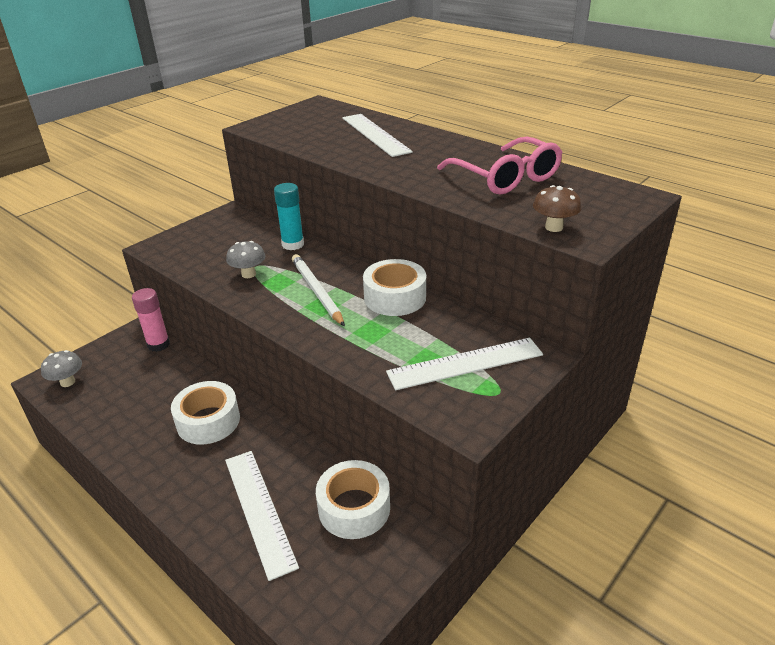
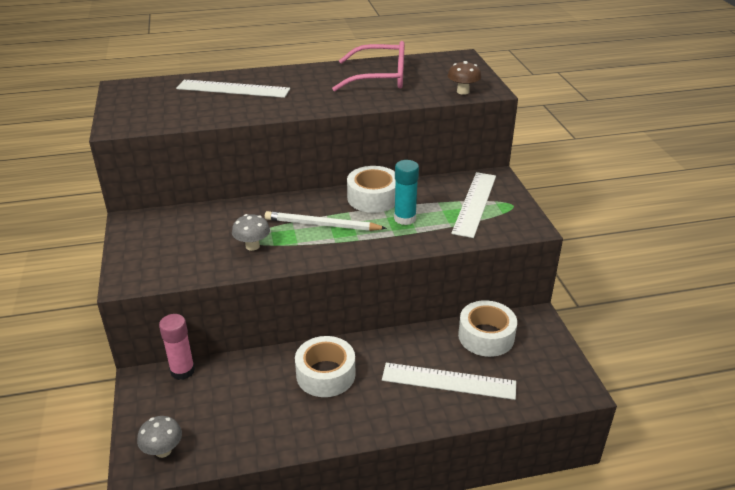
camera: 55 degrees left, 0 degrees up
turquoise glue stick [274,183,304,250] -> turquoise glue stick moved to [394,160,419,225]

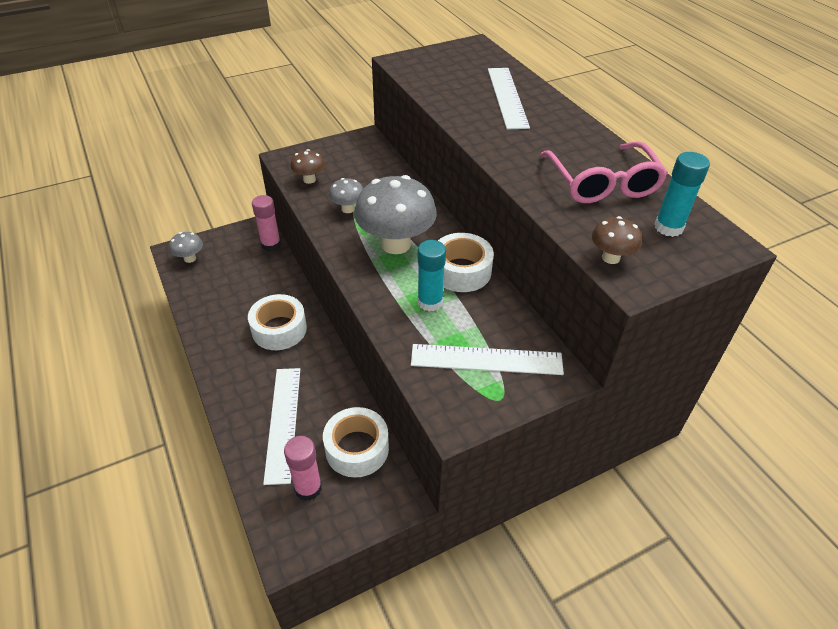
camera: 75 degrees right, 10 degrees up
white pencil [265,211,387,231] -> grey mushroom [354,175,437,254]
none -> pink glue stick [284,436,322,501]
none -> brown mushroom [291,149,325,184]
none -> turquoise glue stick [654,152,710,237]

